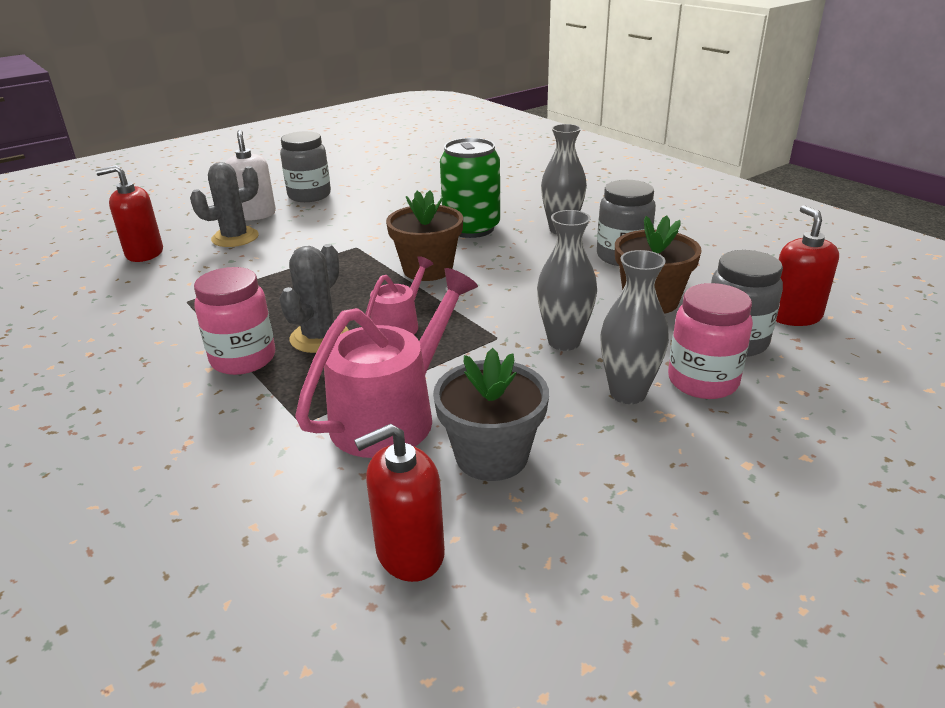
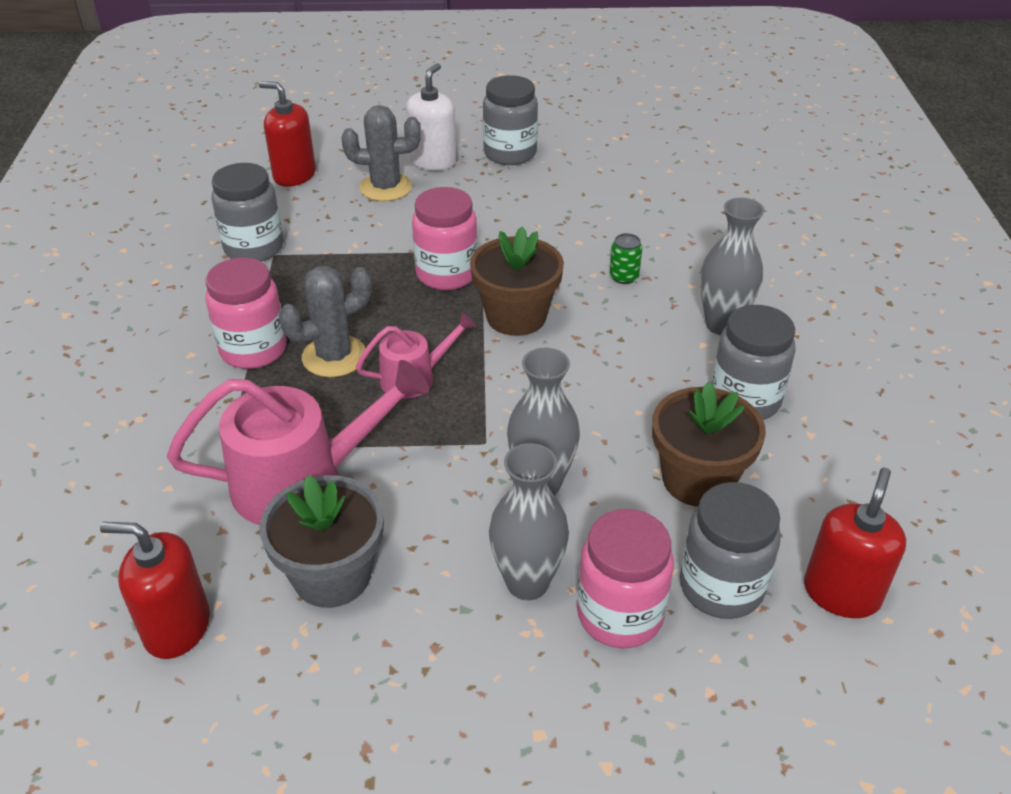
camera: 35 degrees right, 10 degrees up
green can [440,138,500,238] -> green can [609,233,642,284], size x0.41
none -> grey jar [211,163,283,262]
none -> pink jar [412,187,478,290]

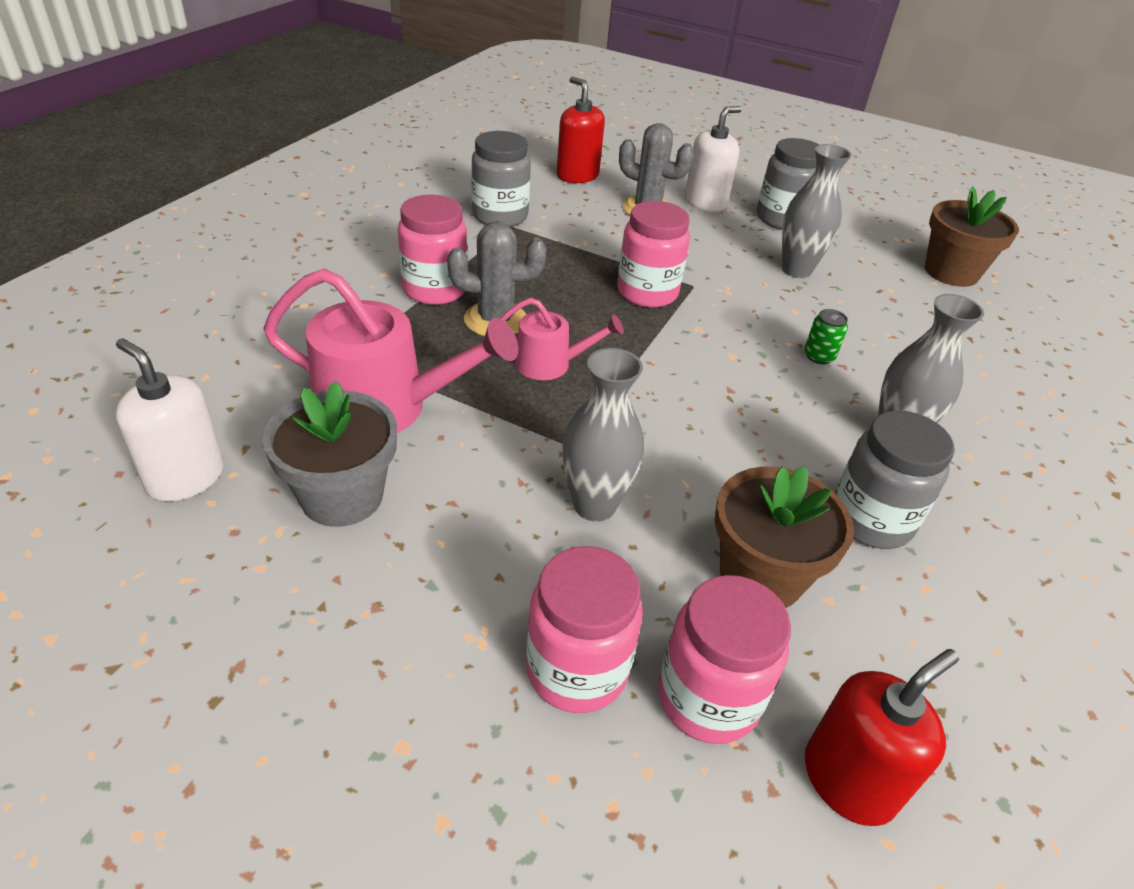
camera: 25 degrees right, 0 degrees up
red soap dispenser [100,522,210,659] -> white soap dispenser [115,338,224,502]
brown flower pot [470,226,564,336] -> brown flower pot moved to [925,187,1019,287]
grey vase [489,443,569,600] -> grey vase moved to [782,144,852,278]
grey jar [680,482,781,619] -> pink jar [658,575,791,744]

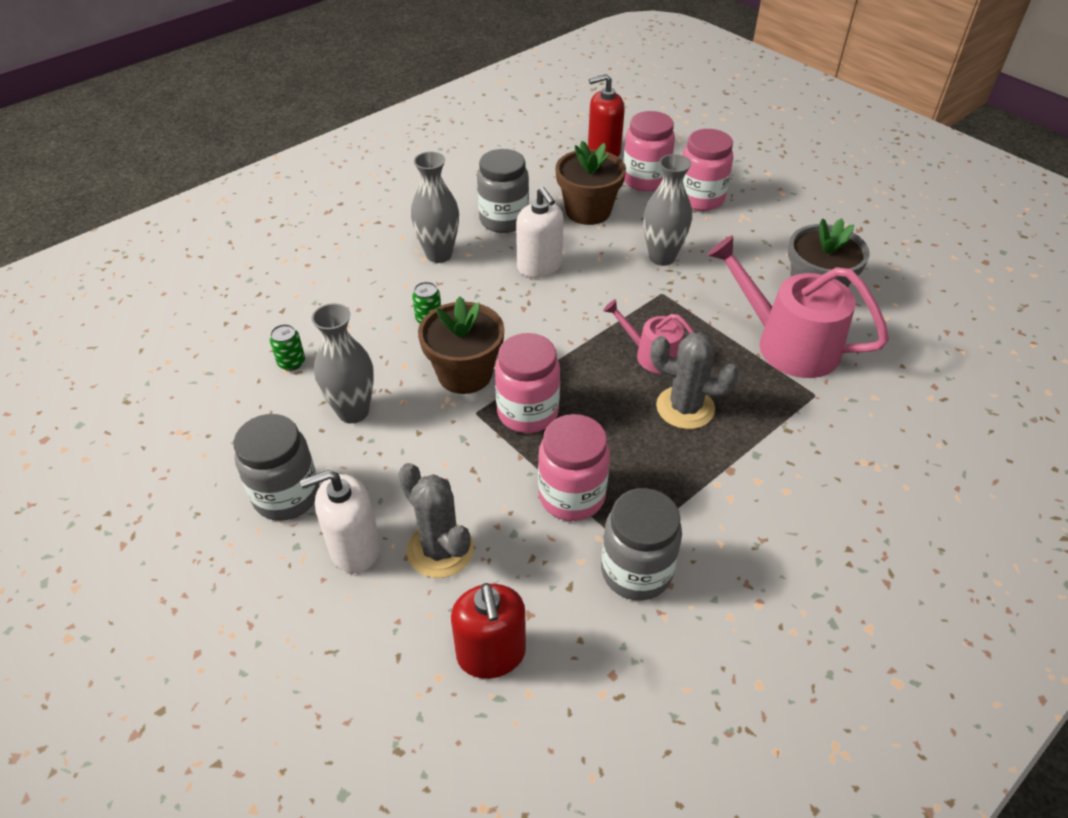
camera: 155 degrees left, 5 degrees up
white soap dispenser [115,338,224,502] -> white soap dispenser moved to [516,187,564,278]
pink jar [398,195,468,305] -> pink jar moved to [538,414,610,521]
brown flower pot [925,187,1019,287] -> brown flower pot moved to [418,296,504,394]
none -> green can [270,324,305,371]

